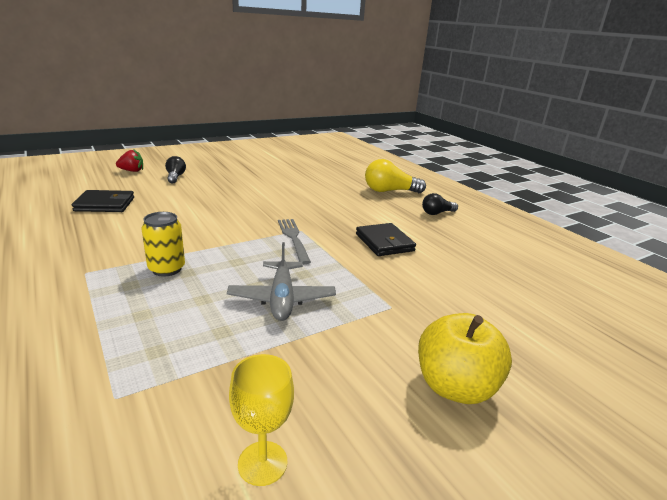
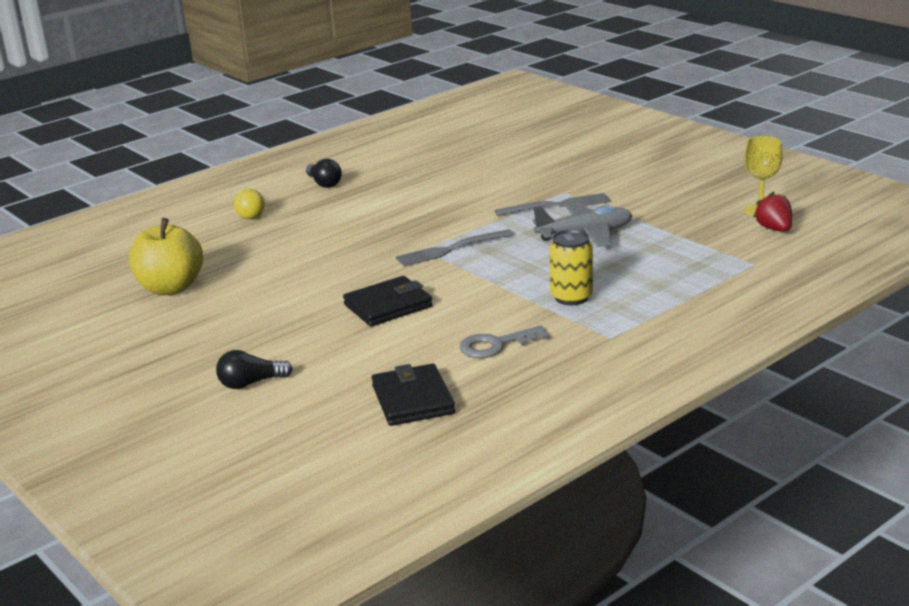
camera: 95 degrees left, 0 degrees up
red strawberry [116,150,143,172] -> red strawberry moved to [753,192,792,232]
black wallet [356,223,416,256] -> black wallet moved to [343,276,433,326]
yellow light bulb [365,159,426,193] -> yellow light bulb [234,189,264,219], size x0.60
yellow apple [418,313,512,404] -> yellow apple moved to [129,218,203,295]
none -> grey key [459,325,549,358]
none -> grey fork [495,193,611,216]

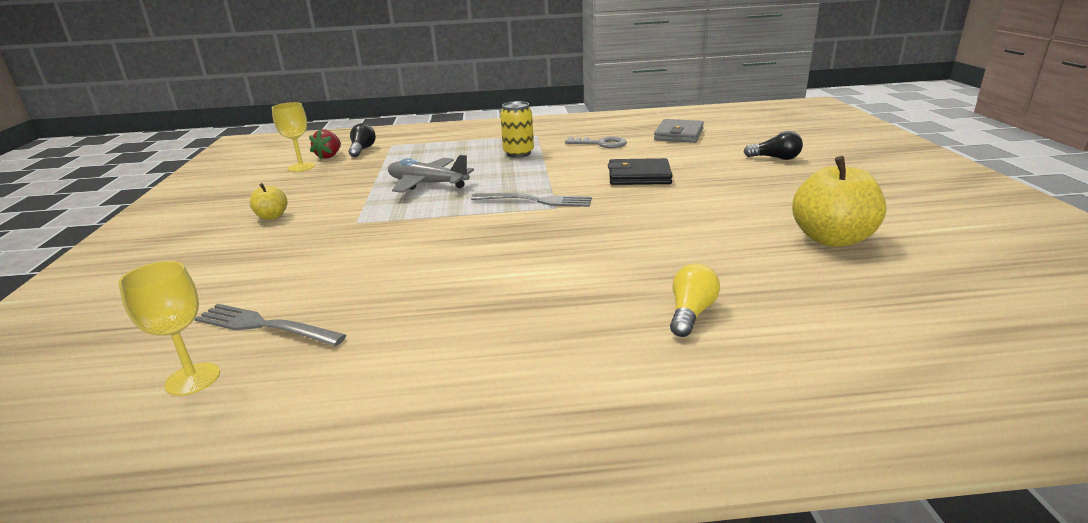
camera: 145 degrees left, 0 degrees up
black light bulb [306,159,342,188] -> black light bulb moved to [349,123,376,157]
black wallet [372,364,455,426] -> grey wallet [654,119,704,143]
grey fork [495,193,611,216] -> grey fork moved to [195,304,346,346]
none -> yellow goblet [118,261,220,396]
none -> yellow apple [249,183,287,220]

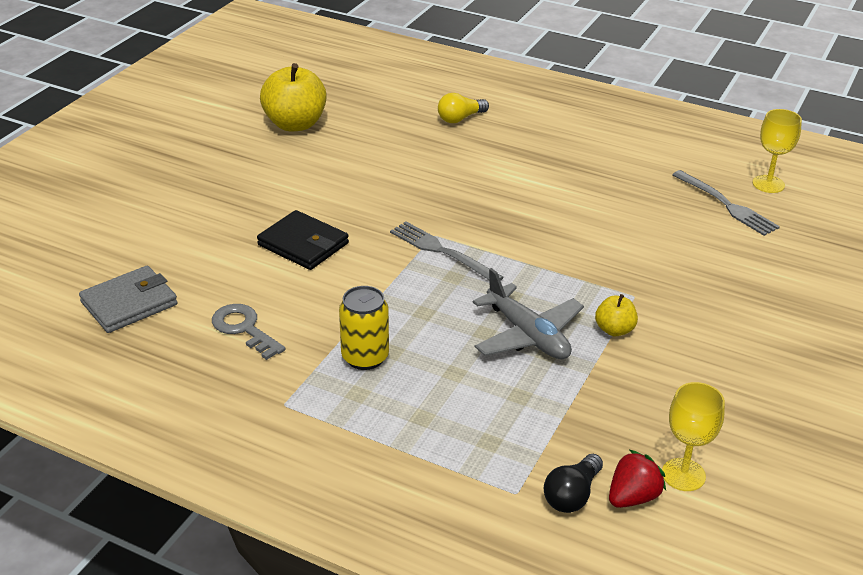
camera: 150 degrees left, 10 degrees up
yellow apple [249,183,287,220] -> yellow apple moved to [595,294,638,336]
black light bulb [744,131,803,160] -> none

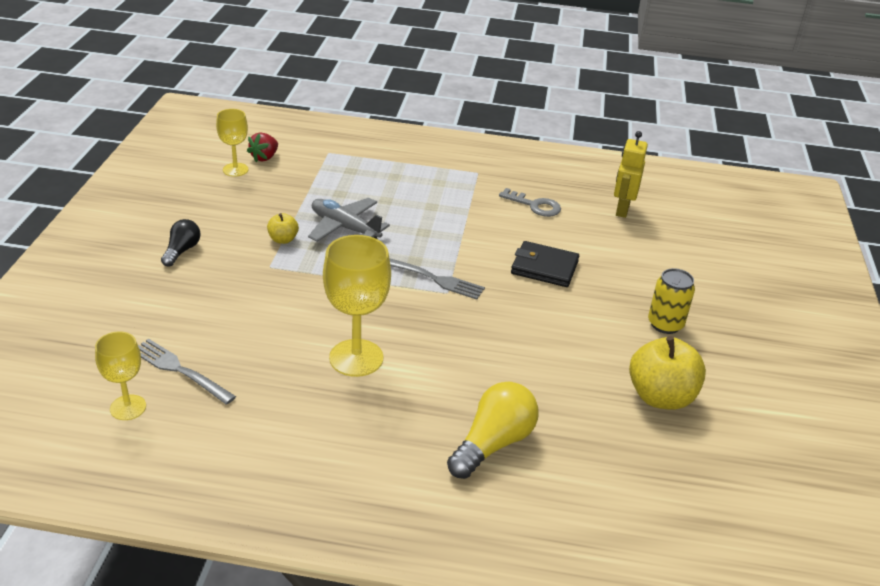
camera: 160 degrees right, 0 degrees up
grey wallet [79,266,178,333] -> yellow robot [614,131,648,218]
yellow can [339,286,389,370] -> yellow can moved to [648,268,695,334]
yellow light bulb [438,93,489,123] -> yellow light bulb [447,382,538,479], size x1.66
black light bulb [544,454,603,513] -> black light bulb moved to [161,219,201,267]
none -> yellow goblet [323,235,391,377]

